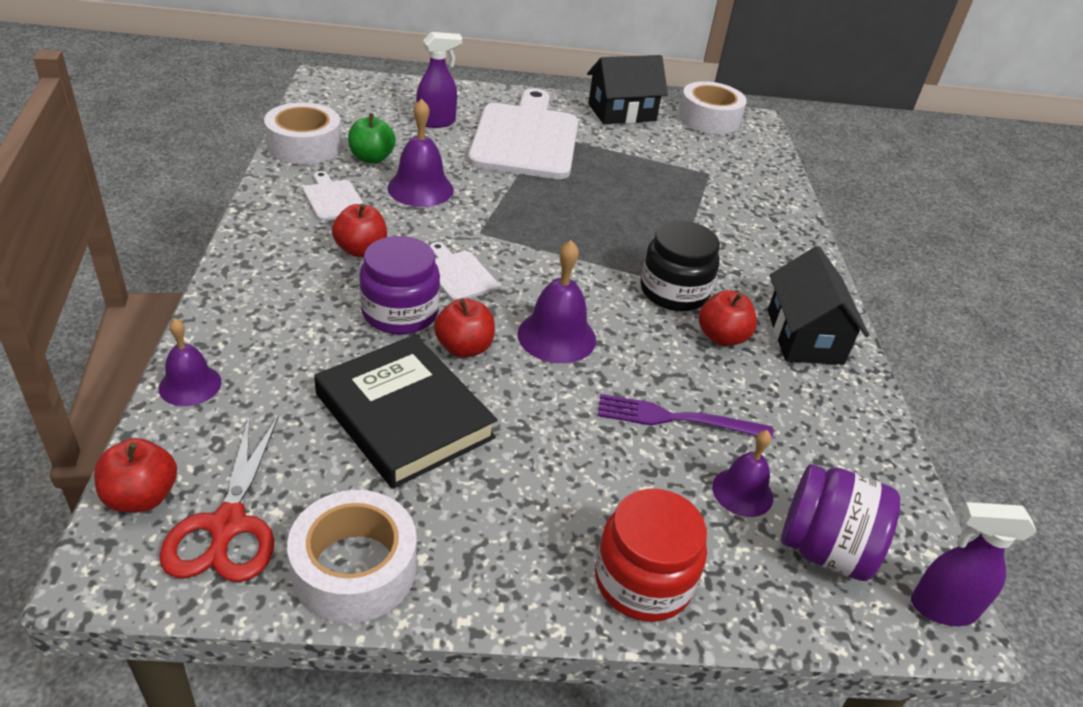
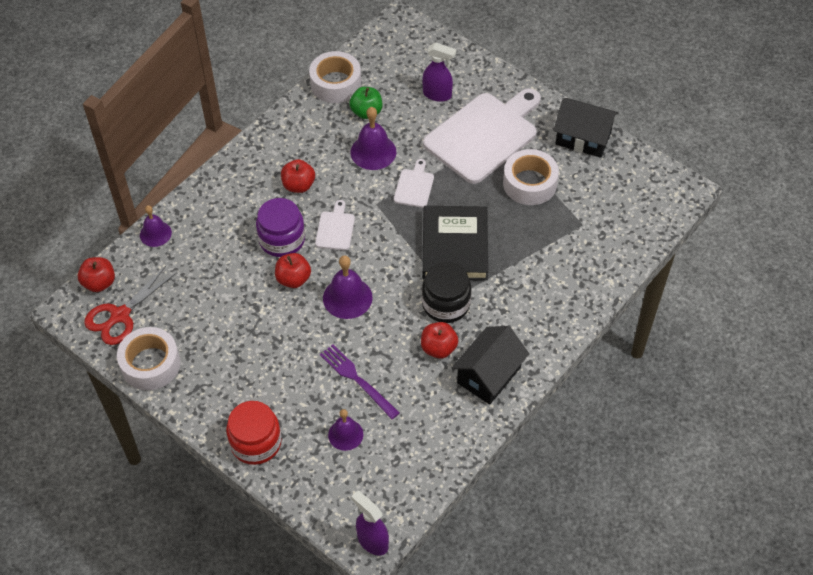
camera: 45 degrees right, 15 degrees up
white cutting board [303,171,364,221] -> white cutting board moved to [394,159,434,208]
black book [314,334,497,489] -> black book moved to [422,206,488,280]
white tape [678,81,747,134] -> white tape moved to [503,149,559,205]
purple jar [781,464,901,581] -> none

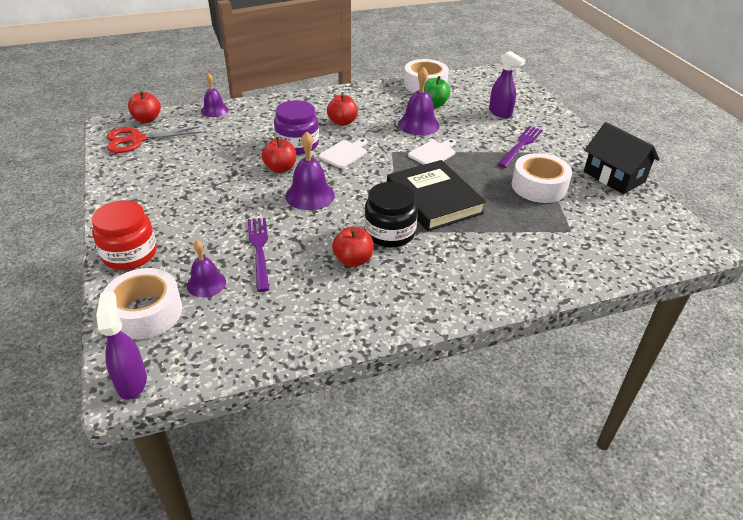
camera: 30 degrees right, 15 degrees down
white tape [117,327,180,390] -> white tape moved to [103,268,182,339]
black book [422,206,488,280] -> black book turned 60 degrees counterclockwise [387,160,486,231]
white cutting board [423,88,541,184] -> purple fork [498,126,543,168]
black house [451,326,529,405] -> none

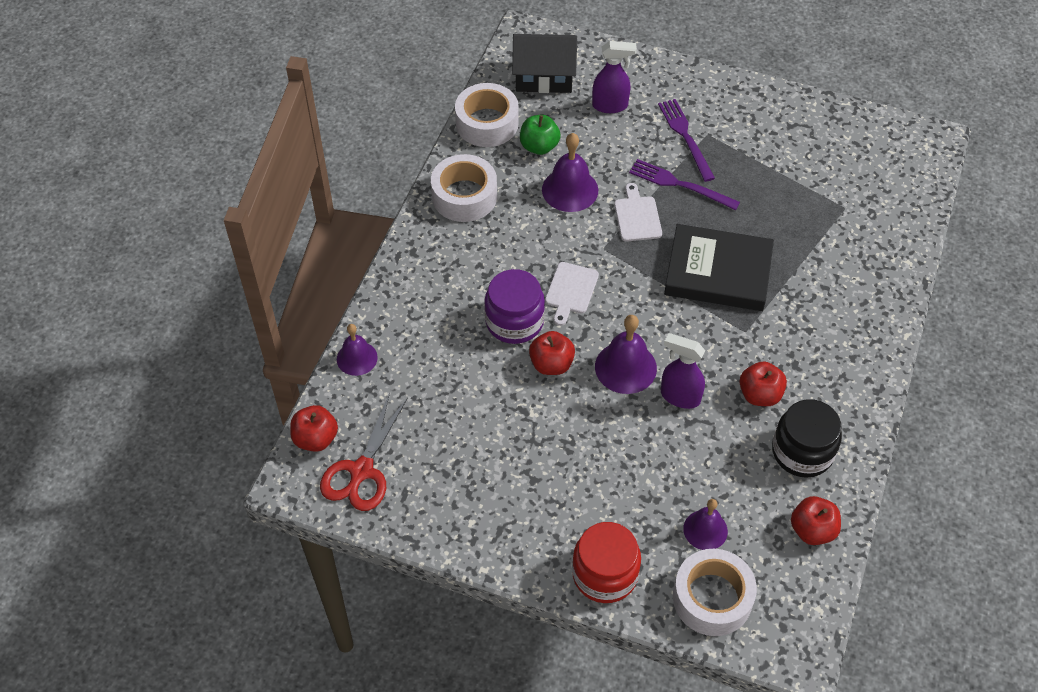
camera: 50 degrees left, 15 degrees up
purple spray bottle [96,291,147,400] -> purple spray bottle moved to [661,333,705,409]
purple fork [248,218,269,292] -> purple fork moved to [629,159,740,210]
white cutting board [319,138,367,168] -> white cutting board turned 150 degrees counterclockwise [545,262,599,326]
red apple [327,94,358,126] -> red apple moved to [791,496,841,545]
black jar [364,182,418,248] -> black jar moved to [772,399,842,478]
white tape [511,153,572,203] -> white tape moved to [431,154,497,222]
black house [584,122,660,194] -> black house moved to [512,34,577,93]

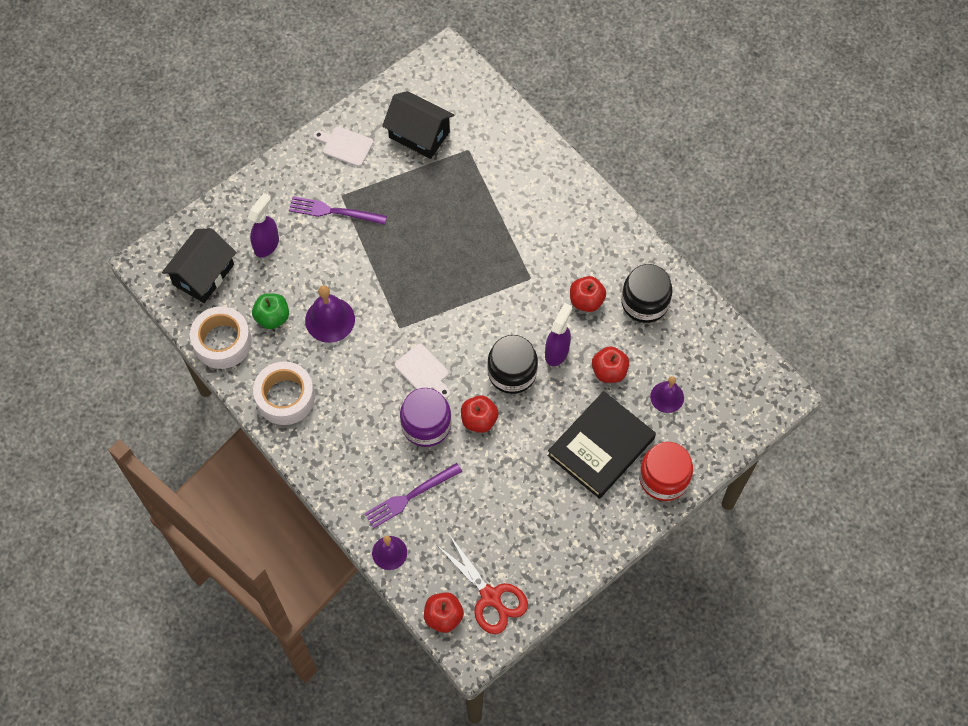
camera: 60 degrees left, 10 degrees up
purple bell [595,315,657,394] -> black jar [487,335,538,394]
white cutting board [614,183,662,241] -> white cutting board moved to [313,126,374,167]
purple fork [629,159,740,210] -> purple fork moved to [364,463,462,529]
purple spray bottle [661,333,705,409] -> purple spray bottle turned 150 degrees clockwise [545,303,572,366]
black book [664,224,774,311] -> black book moved to [547,391,656,499]
white tape [673,549,757,636] -> none
red apple [791,496,841,545] -> red apple moved to [592,346,629,383]
none -> black house [382,91,454,159]

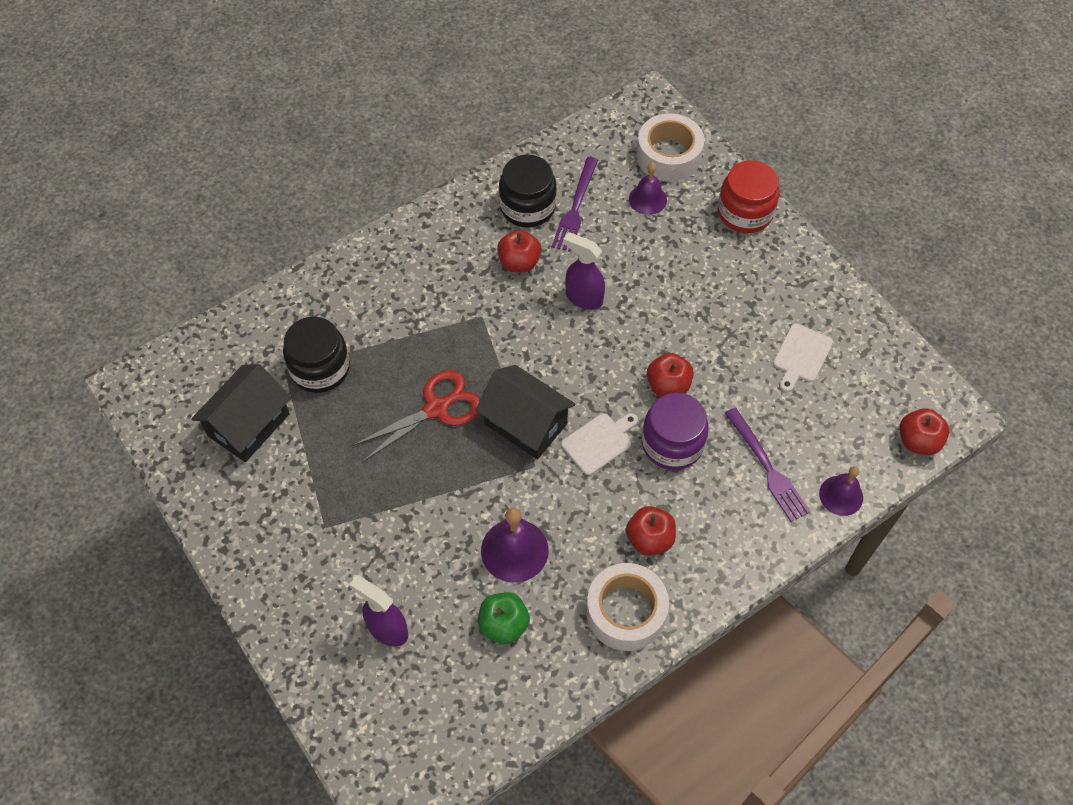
camera: 85 degrees left, 5 degrees down
black house [162,228,236,303] -> black house moved to [476,365,575,459]
white tape [190,306,252,369] -> white tape moved to [636,113,704,182]
purple fork [289,196,387,225] -> purple fork moved to [552,157,598,252]
white cutting board [313,126,374,167] -> white cutting board moved to [773,323,833,392]
red scissors [437,534,528,634] -> red scissors moved to [352,370,480,462]
black jar [487,335,538,394] -> black jar moved to [283,317,350,393]
black book [547,391,656,499] -> none
red apple [592,346,629,383] -> red apple moved to [626,506,676,556]

